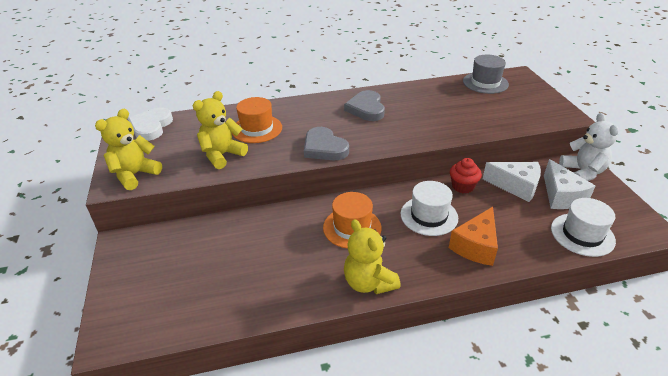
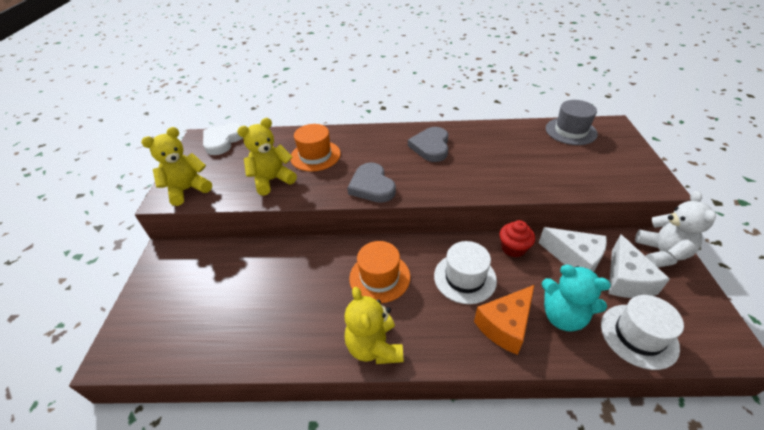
camera: 15 degrees right, 5 degrees up
none -> turquoise teddy bear [542,265,611,332]

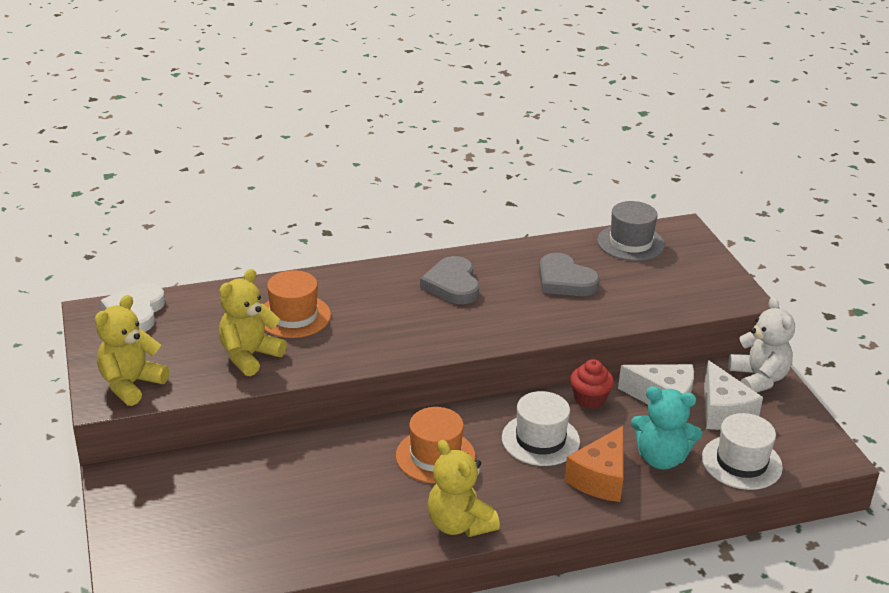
camera: 20 degrees left, 10 degrees down
grey heart [347,163,396,203] -> grey heart moved to [539,253,600,296]

